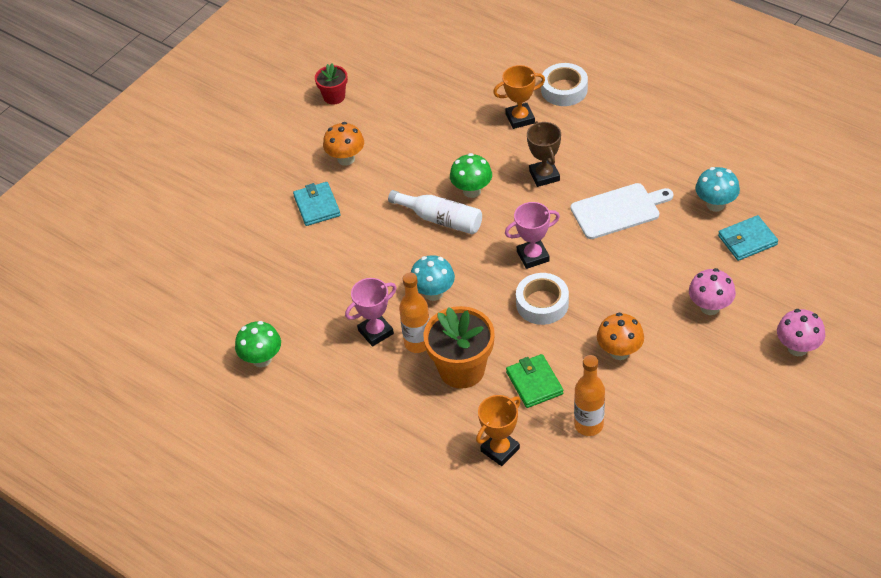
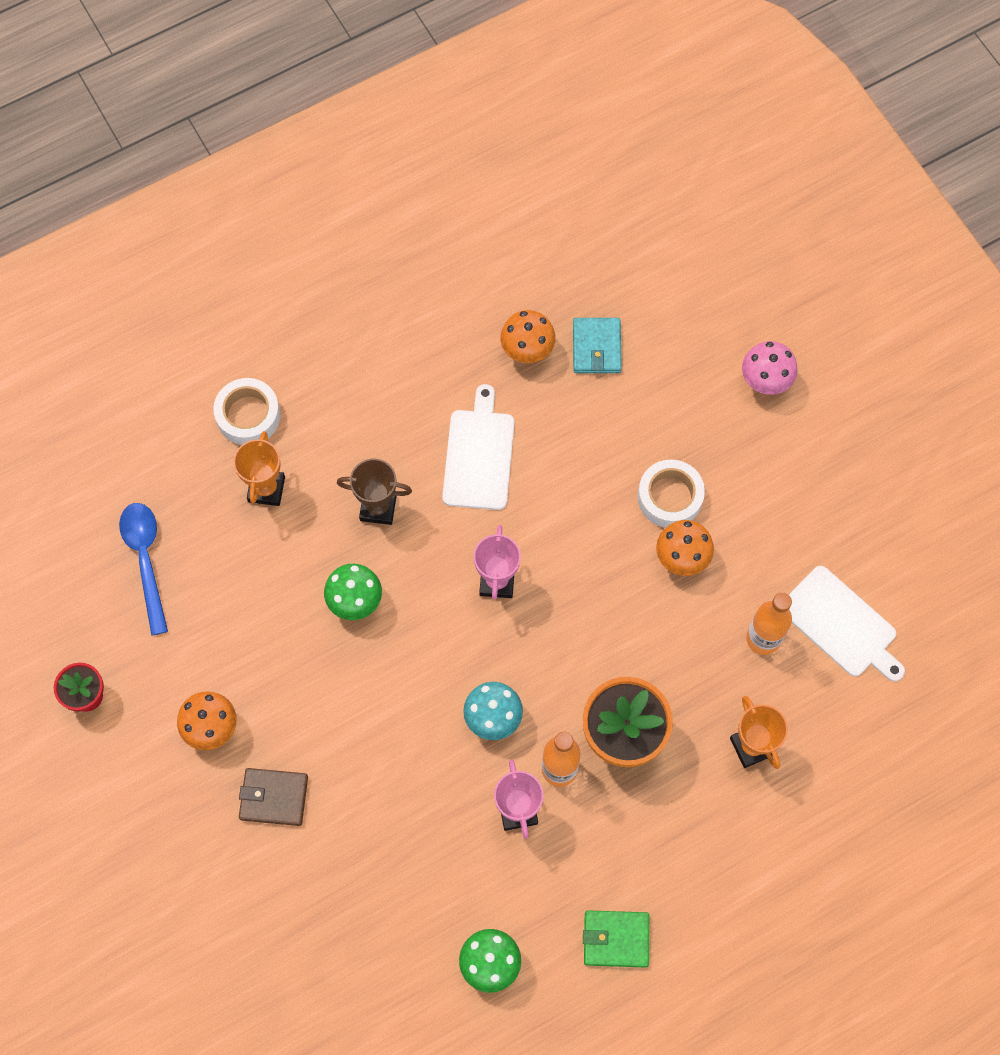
camera: 70 degrees left, 20 degrees up
turquoise wallet [293,182,340,226] -> brown wallet [239,768,308,826]
white bottle [388,190,482,234] -> none
green wallet [506,354,563,408] -> green wallet moved to [583,910,649,968]
white tape [516,273,569,325] -> white tape moved to [638,459,705,528]
pink mushroom [689,268,736,315] -> none
turquoise mushroom [695,167,740,212] -> orange mushroom [500,310,556,363]
none -> blue spoon [119,503,168,635]
none -> white cutting board [789,566,905,682]

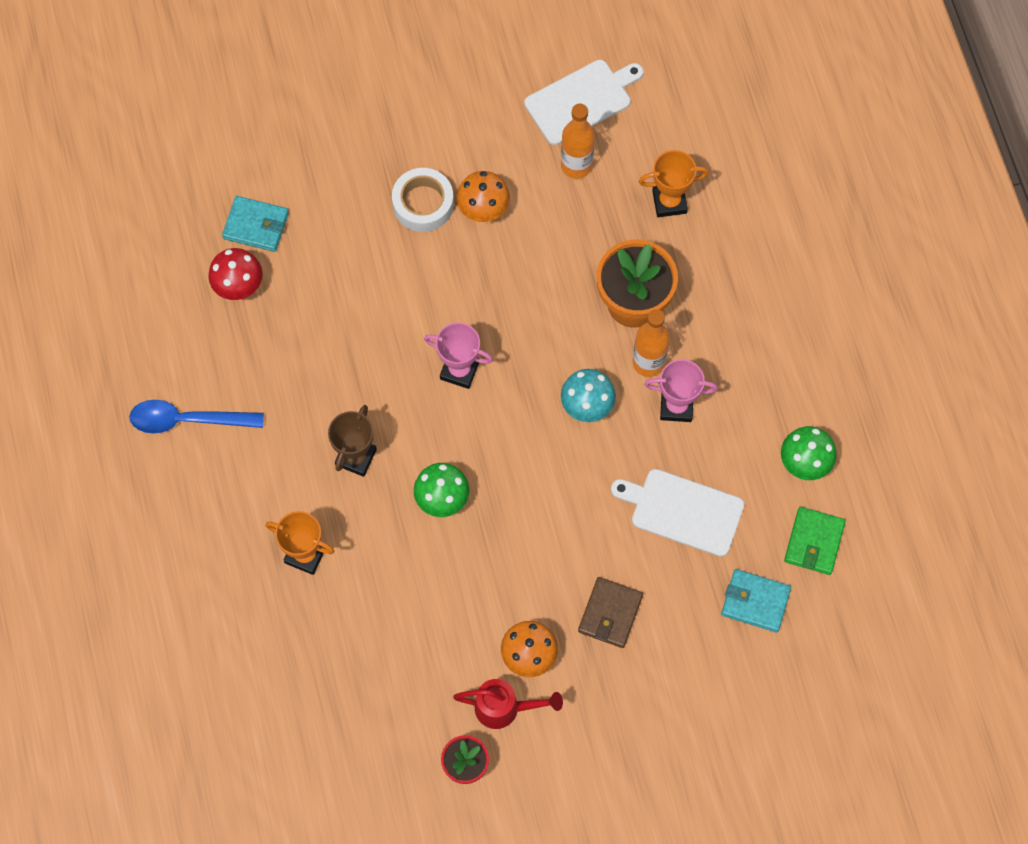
camera: 75 degrees left, 0 degrees up
blue spoon [119,503,168,635] -> blue spoon moved to [129,400,264,434]
white tape [213,378,281,445] -> none
white cutting board [442,384,514,510] -> white cutting board moved to [611,469,744,557]
orange mushroom [500,310,556,363] -> red mushroom [208,248,263,300]
green wallet [583,910,649,968] -> green wallet moved to [784,507,846,575]
pink mushroom [742,341,798,395] -> none
none -> red watering can [453,679,563,729]
none -> turquoise wallet [721,569,791,632]

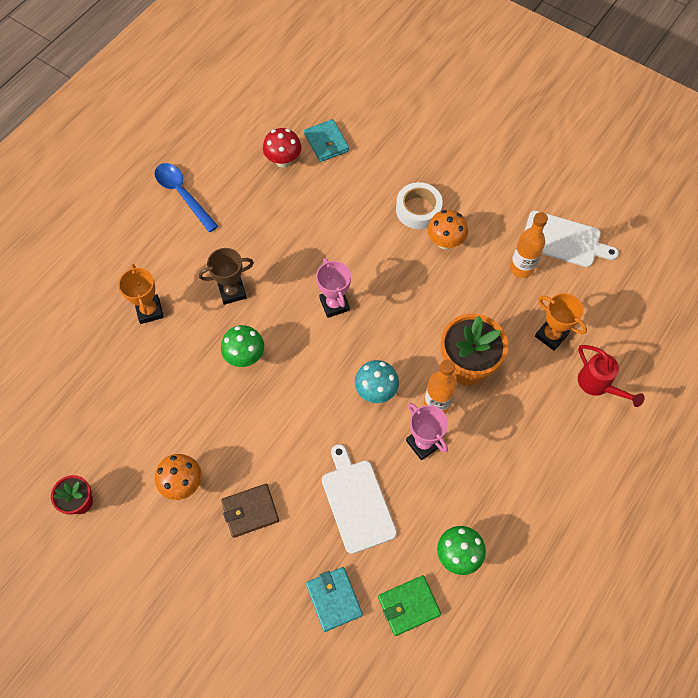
camera: 50 degrees right, 5 degrees down
red watering can [453,679,563,729] -> red watering can moved to [578,345,645,407]

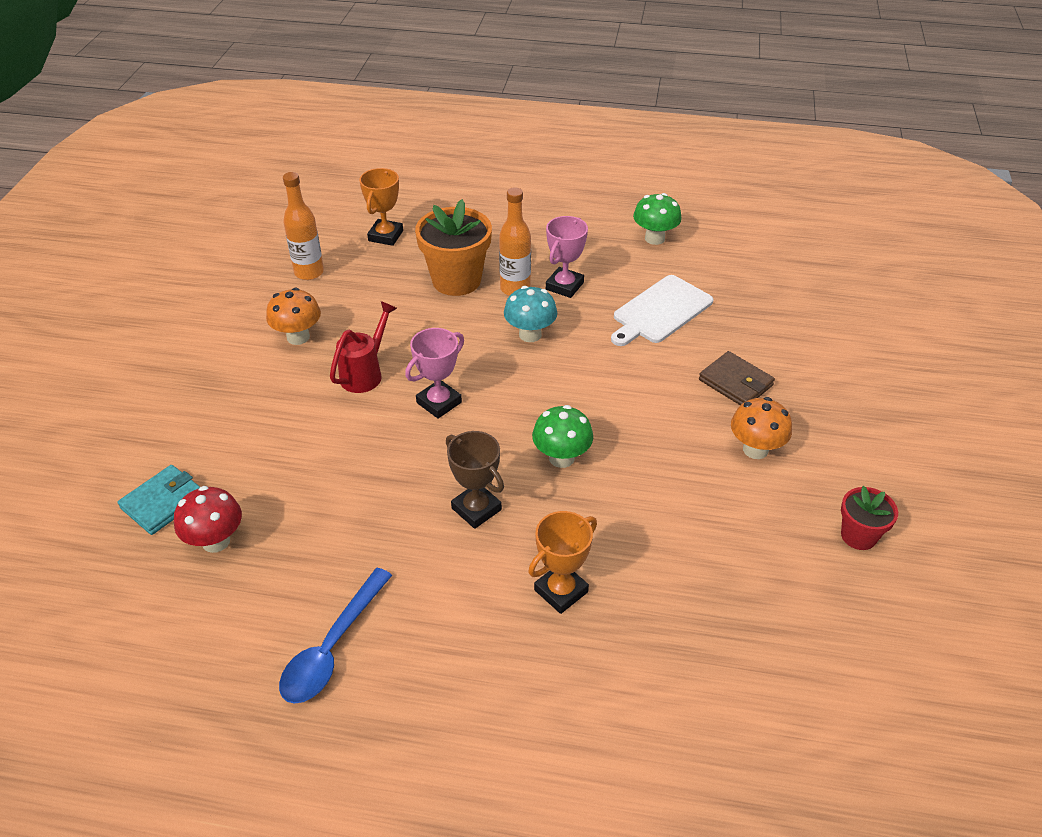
camera: 115 degrees left, 20 degrees down
turquoise wallet [306,567,363,632] -> none
green wallet [378,575,441,636] -> none
white tape [396,182,443,229] -> none
white cutting board [525,211,619,267] -> none
red watering can [578,345,645,407] -> red watering can moved to [330,301,397,393]

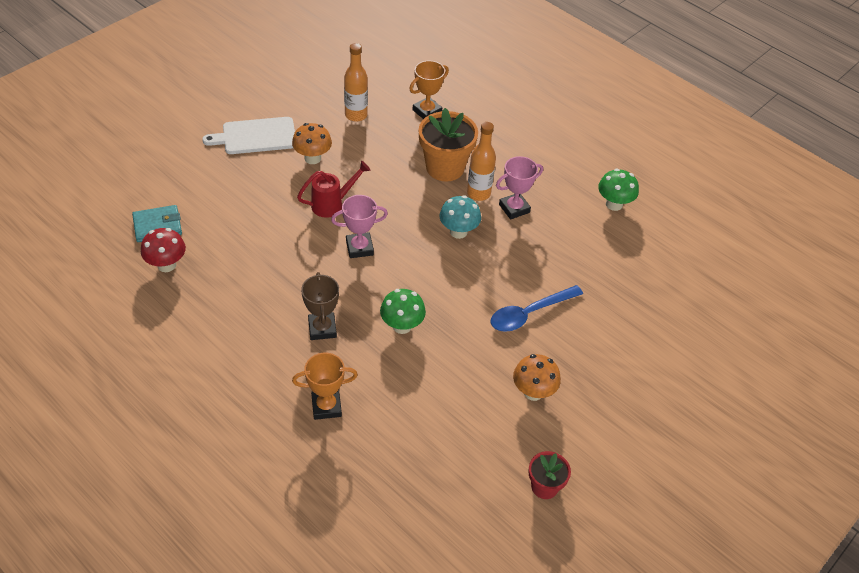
camera: 30 degrees right, 5 degrees up
blue spoon [279,568,392,704] -> blue spoon moved to [490,285,583,332]
white cutting board [611,275,713,346] -> white cutting board moved to [202,117,295,154]
brown wallet [699,351,775,405] -> none

